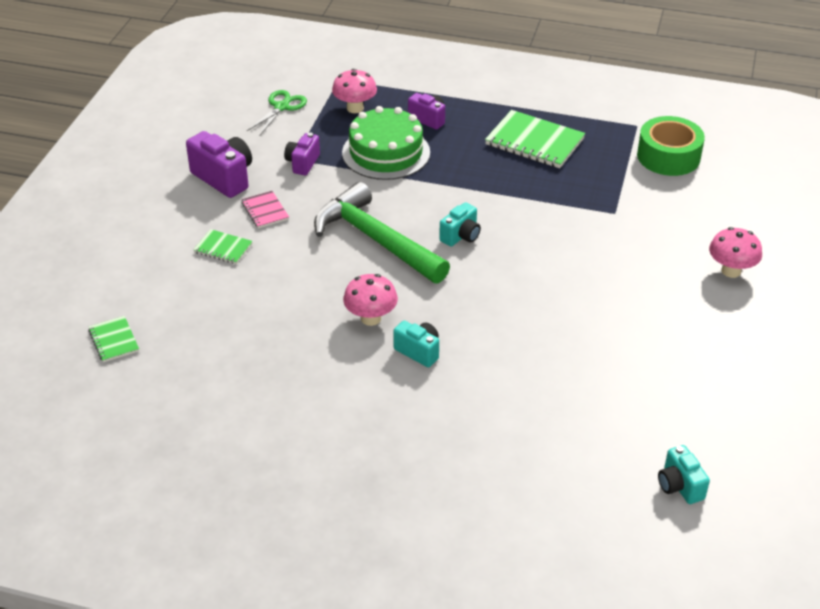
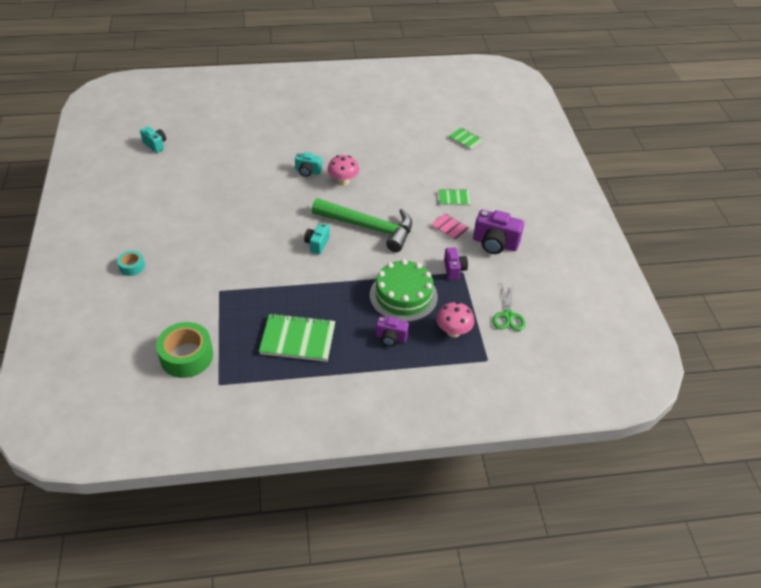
camera: 155 degrees right, 5 degrees up
pink mushroom [709,227,762,278] -> turquoise tape [117,251,145,276]

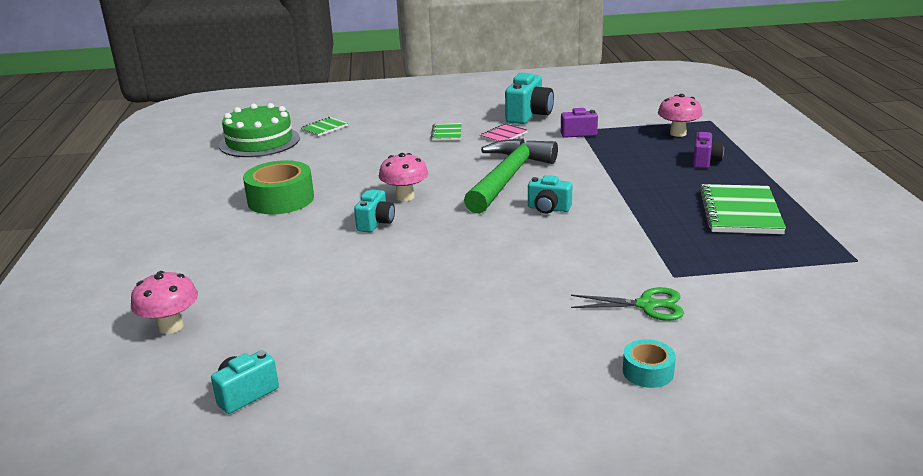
camera: 85 degrees left, 20 degrees down
green tape [156,322,213,378] -> green tape moved to [243,160,314,214]
green cake [370,259,438,322] -> green cake moved to [219,103,300,157]
purple camera [473,210,524,254] -> turquoise camera [505,73,554,124]
green scissors [492,283,525,331] -> green scissors moved to [571,287,684,321]
none -> pink mushroom [131,271,198,334]

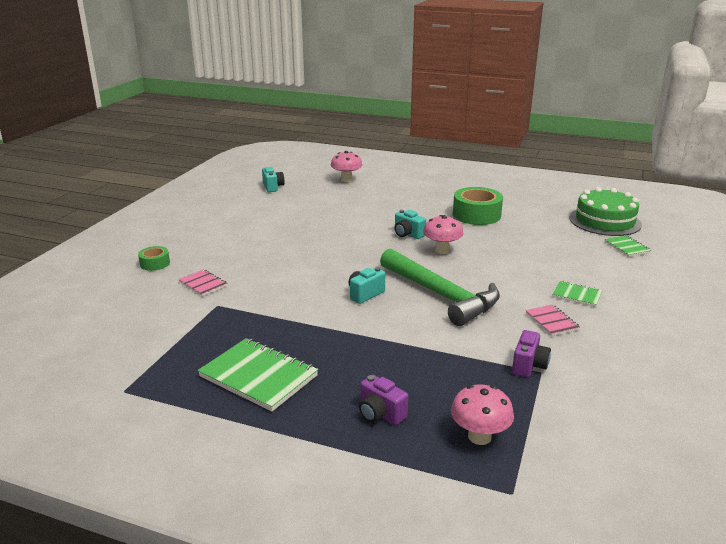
camera: 115 degrees right, 0 degrees up
turquoise camera [505,73,554,124] -> none
green scissors [571,287,684,321] -> pink notebook [179,269,227,296]
turquoise tape [623,339,676,388] -> green tape [138,246,170,271]

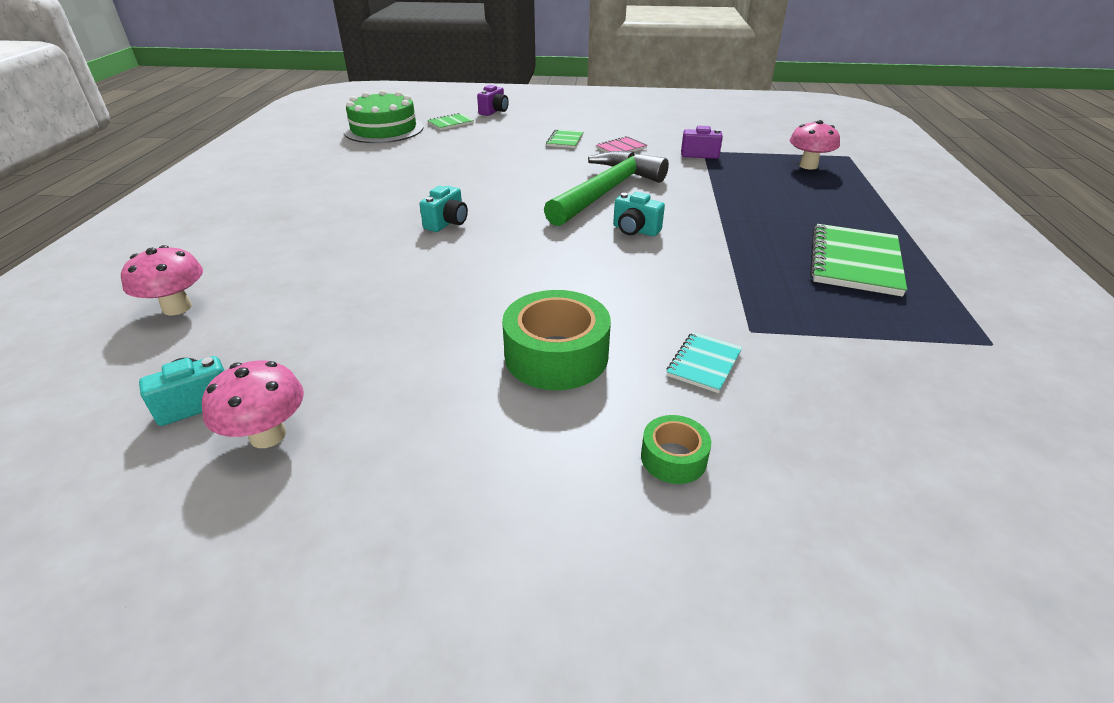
camera: 105 degrees left, 10 degrees up
pink notebook [179,269,227,296] -> turquoise notebook [666,332,743,393]
purple camera [359,375,408,425] -> purple camera moved to [477,85,509,116]
pink mushroom [423,215,464,254] -> pink mushroom moved to [202,361,304,448]
green tape [453,187,503,225] -> green tape moved to [502,290,611,390]

